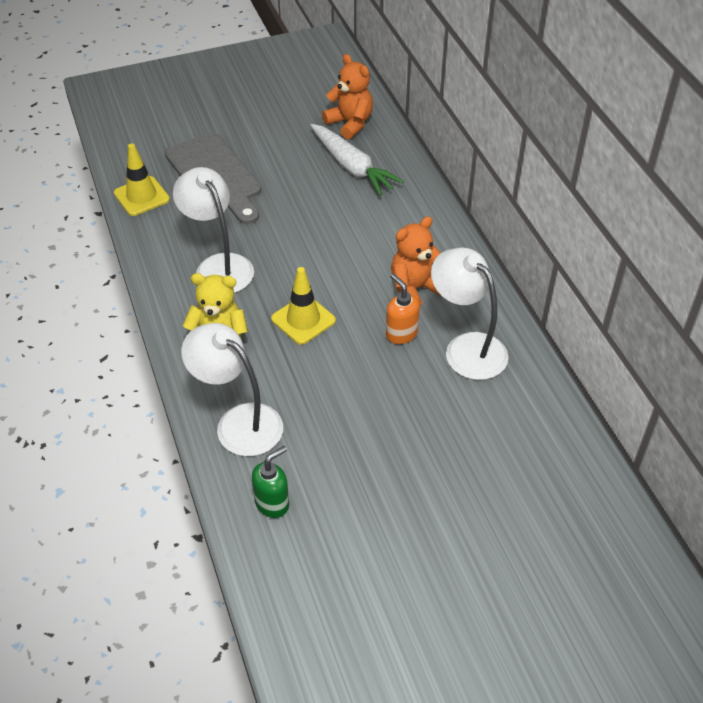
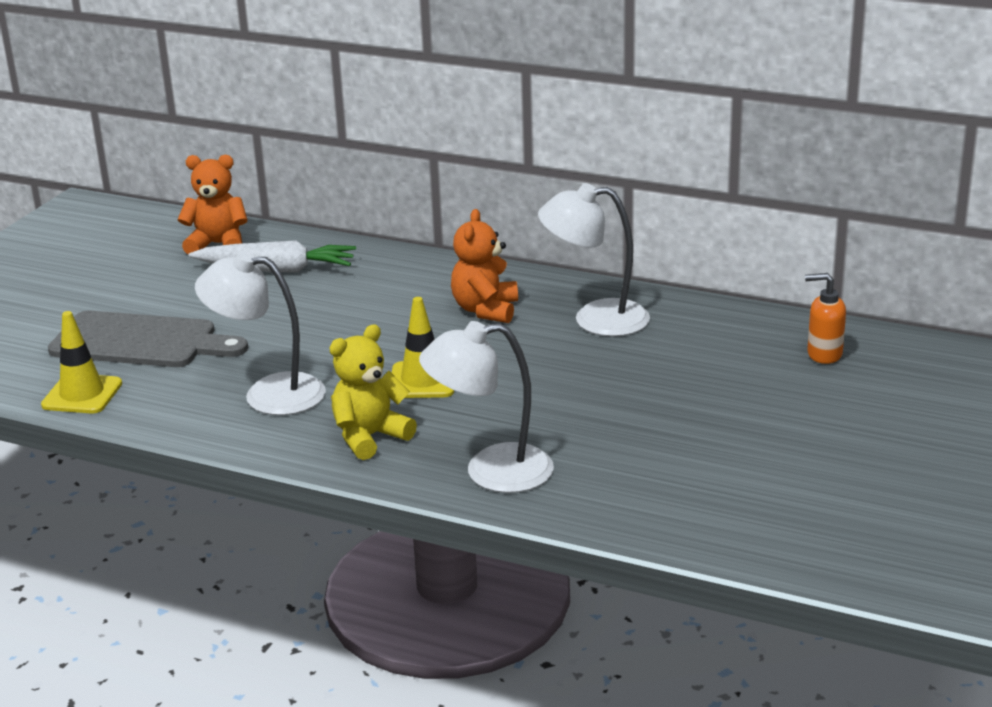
camera: 45 degrees left, 20 degrees down
green soap dispenser [252,446,289,518] -> none
orange soap dispenser [386,274,420,344] -> orange soap dispenser moved to [805,273,846,364]

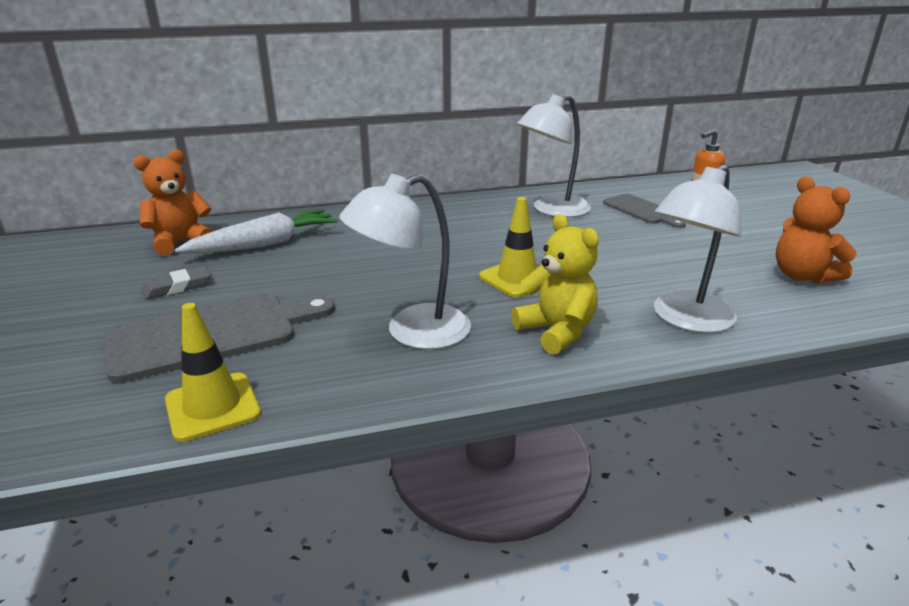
camera: 40 degrees left, 0 degrees up
yellow teddy bear [329,324,417,460] -> yellow teddy bear turned 135 degrees clockwise [511,214,599,354]
orange teddy bear [451,209,518,323] -> orange teddy bear moved to [776,177,857,284]
none -> grey eraser [142,266,211,299]
none -> grey cutting board [603,194,686,228]

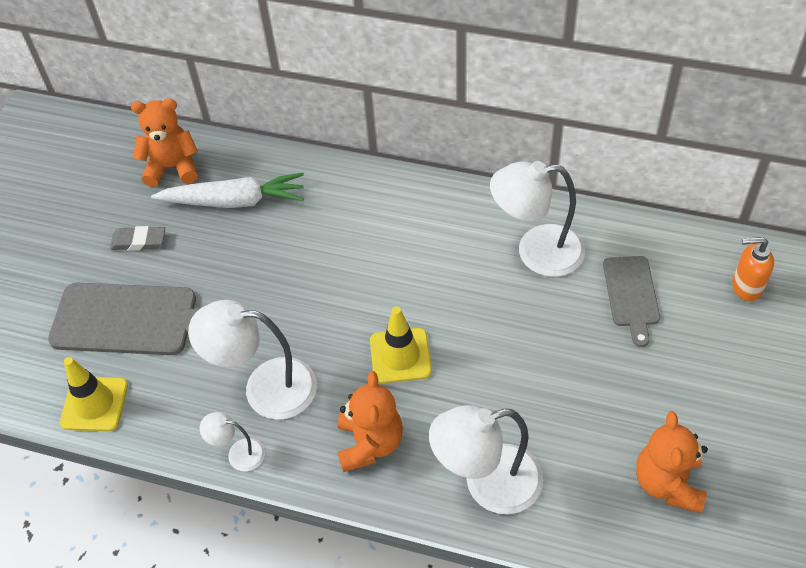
camera: 35 degrees right, 25 degrees up
yellow teddy bear [511,214,599,354] -> orange teddy bear [337,371,403,472]
none -> white lamp [200,412,265,471]

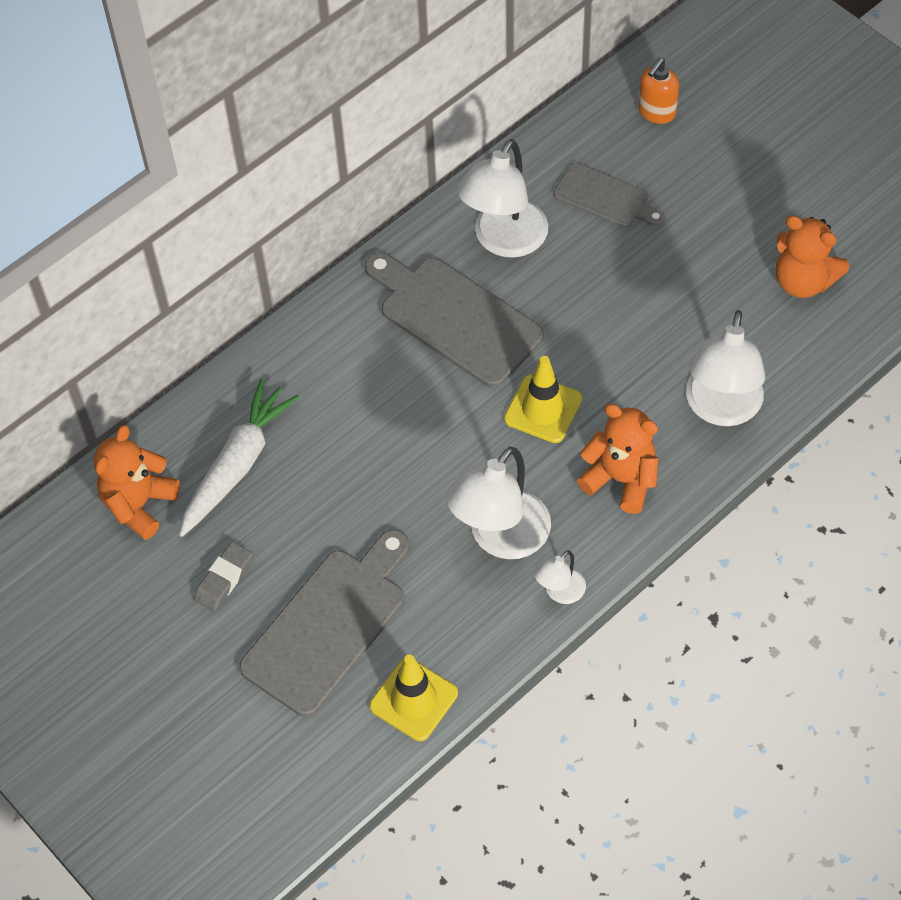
camera: 60 degrees left, 5 degrees up
none -> grey cutting board [365,252,544,388]

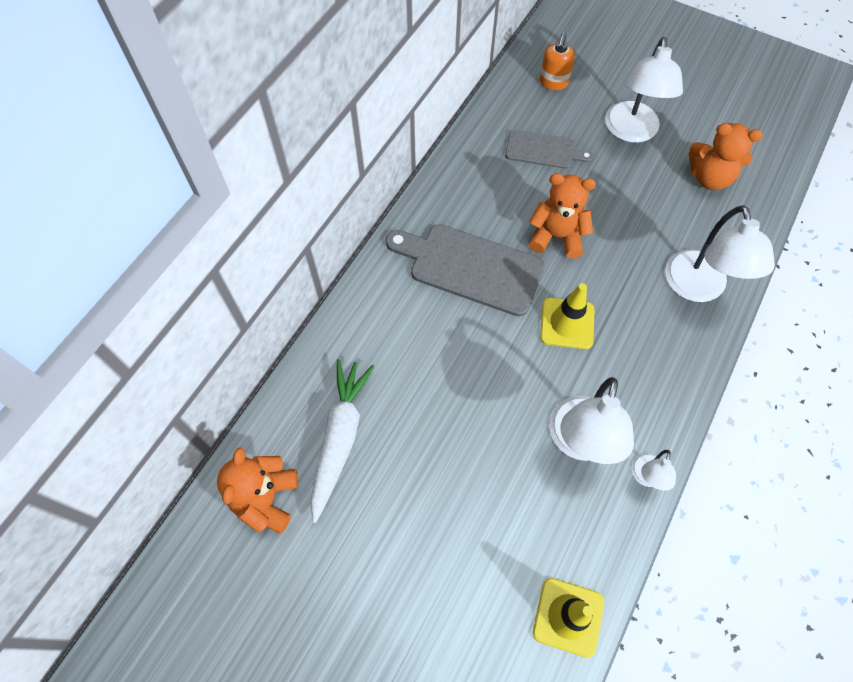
camera: 20 degrees left, 5 degrees up
grey eraser [194,542,253,611] -> none
grey cutting board [239,530,410,717] -> none
white lamp [457,139,548,258] -> white lamp moved to [605,37,683,143]
orange teddy bear [577,403,658,514] -> orange teddy bear moved to [529,173,596,259]

